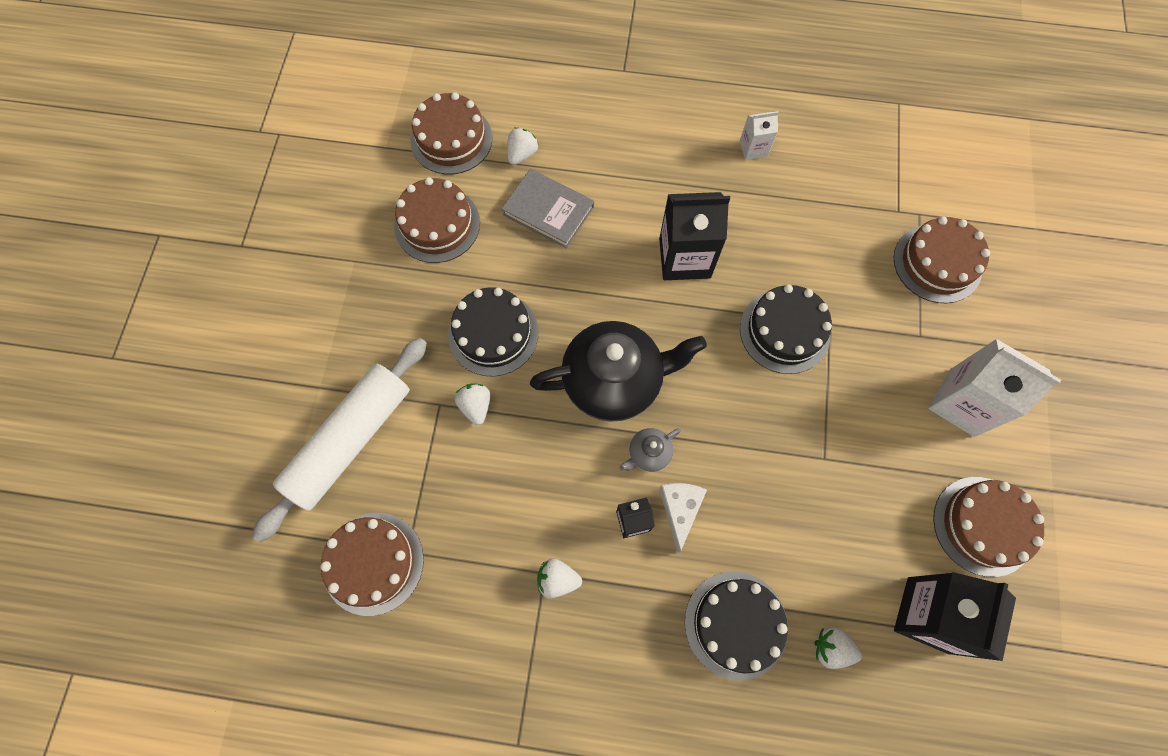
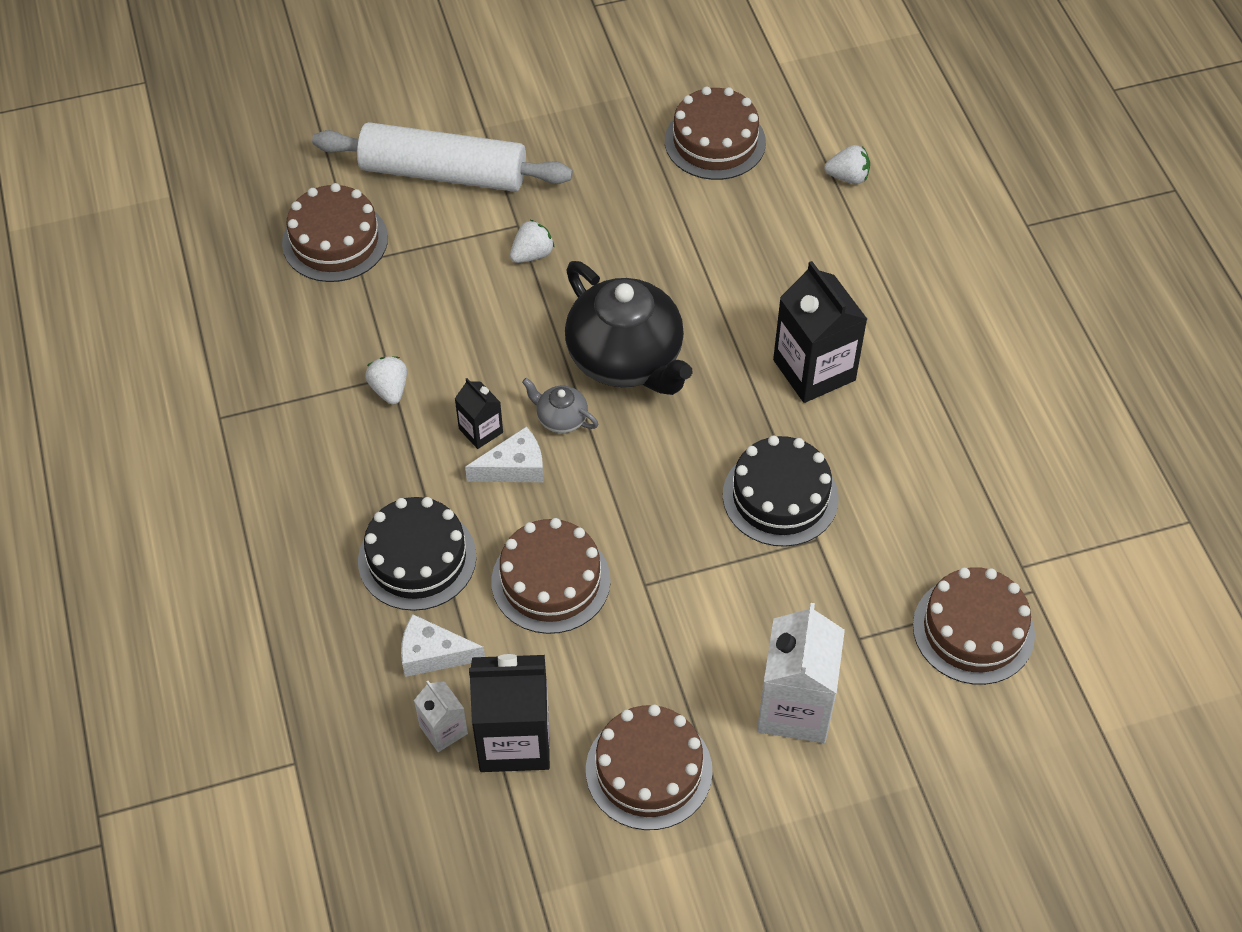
camera: 65 degrees right, 15 degrees down
brown cake [410,92,492,174] -> brown cake moved to [491,518,611,634]
black cake [448,288,539,376] -> none
grey book [502,168,594,249] -> none
white carton [740,111,779,160] -> white carton moved to [414,681,468,752]
white strawberry [815,627,862,669] -> white cheese [401,614,485,677]

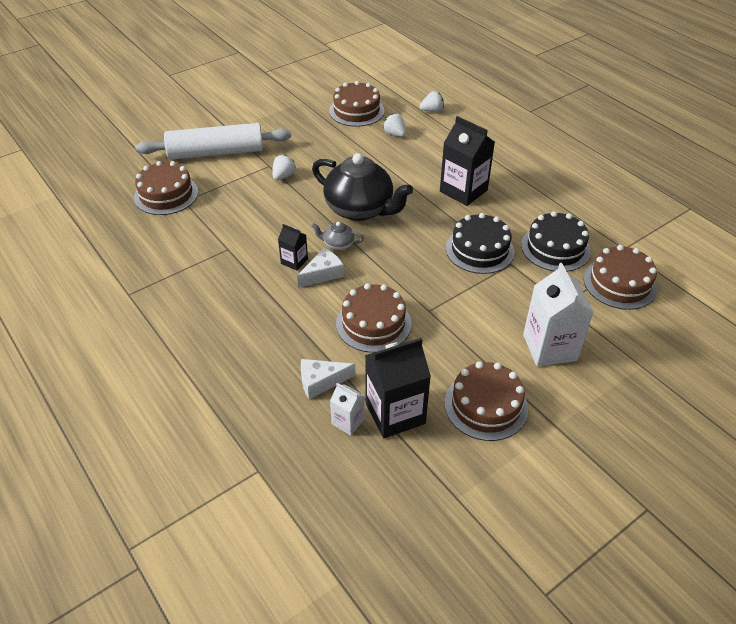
camera: 20 degrees left, 10 degrees down
black cake [358,497,477,611] -> black cake moved to [521,211,591,272]
white strawberry [365,356,407,405] -> white strawberry moved to [383,114,406,137]

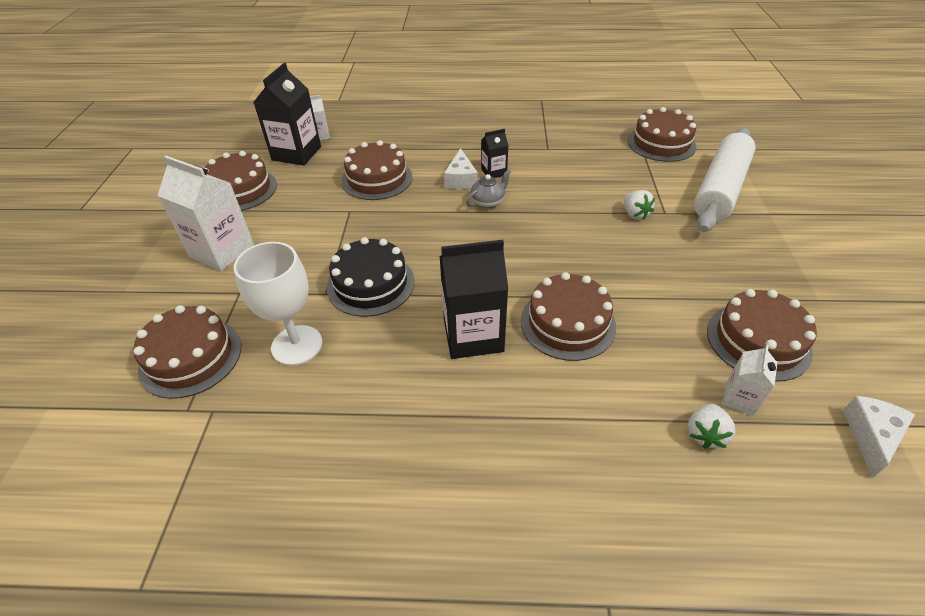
camera: 130 degrees right, 0 degrees up
white cheese [301,359,355,399] -> white cheese moved to [843,396,915,478]
black teapot [312,153,413,221] -> none
white strawberry [383,114,406,137] -> none
black cake [521,211,591,272] -> white goblet [234,242,322,366]
none -> brown cake [521,272,616,361]
none -> white carton [722,345,777,416]

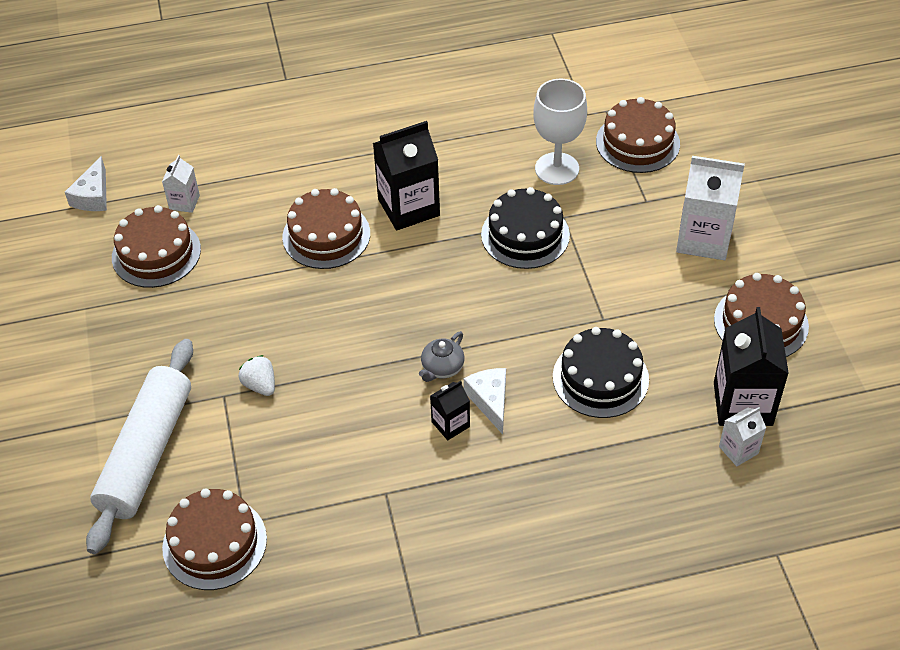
camera: 165 degrees right, 5 degrees up
brown cake [341,140,413,200] -> black cake [553,327,649,418]
white strawberry [688,403,736,449] -> none

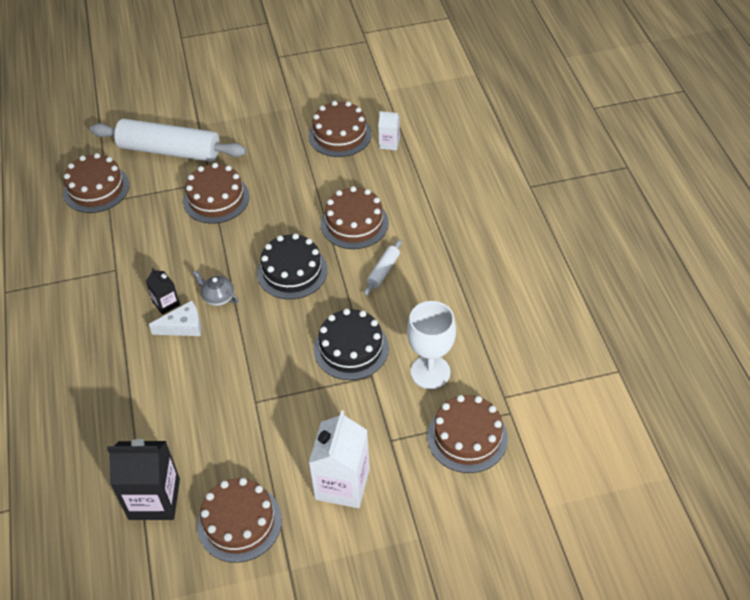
camera: 90 degrees right, 0 degrees up
white cheese [65,156,107,211] -> none
white strawberry [239,355,275,396] -> brown cake [183,163,250,224]
black carton [373,121,440,230] -> white rolling pin [364,239,402,295]
black cake [553,327,649,418] -> black cake moved to [257,233,328,299]
white carton [719,407,766,466] -> none

